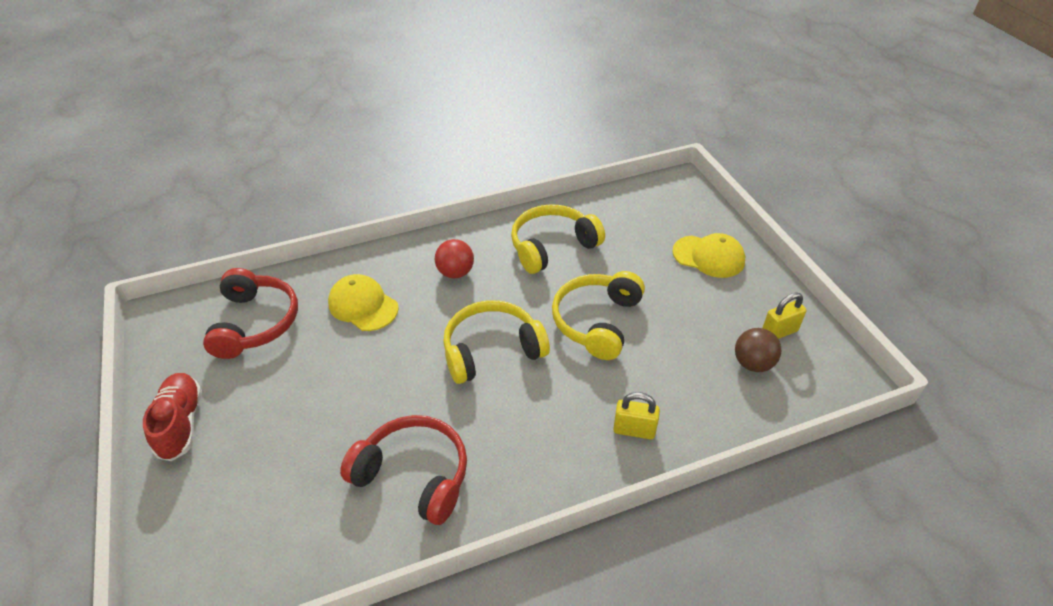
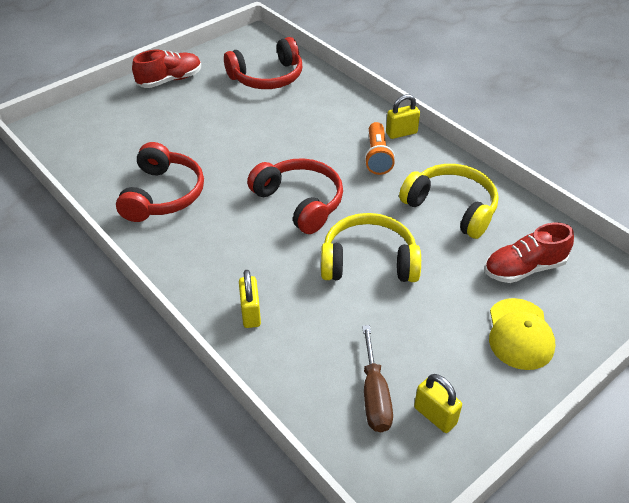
camera: 70 degrees right, 0 degrees up
yellow cap [328,274,399,331] -> none
red ball [435,239,474,279] -> orange flashlight [364,122,395,175]
yellow headphones [443,300,550,384] -> red headphones [247,158,343,234]
brown ball [735,328,781,372] -> brown screwdriver [362,325,393,432]
none -> yellow padlock [386,94,420,139]
none -> red shoe [484,222,574,283]

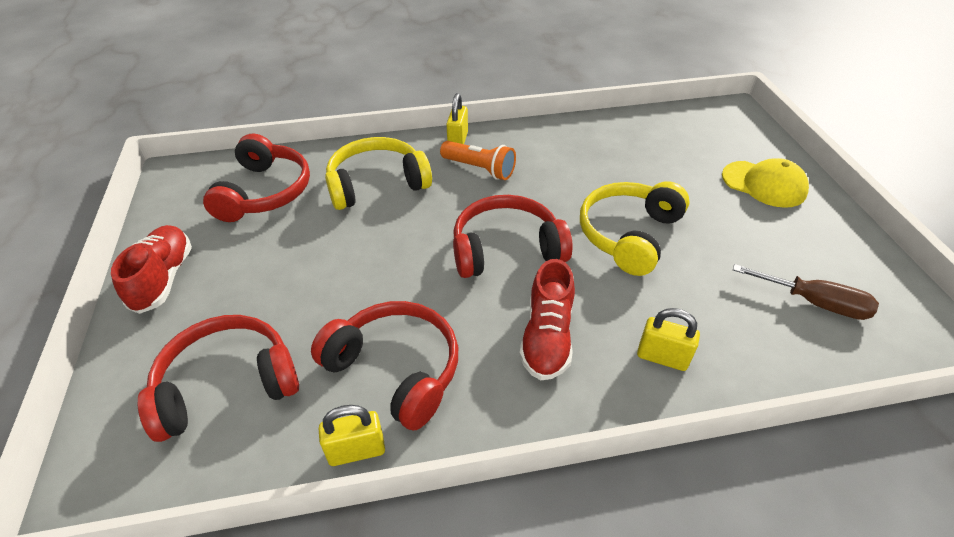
camera: 60 degrees left, 0 degrees up
yellow headphones [399,164,499,239] -> yellow headphones moved to [325,137,432,210]
yellow padlock [414,374,462,433] -> yellow padlock moved to [319,405,385,466]
red shoe [484,222,574,283] -> red shoe moved to [519,259,575,380]
none -> red headphones [138,315,299,442]

